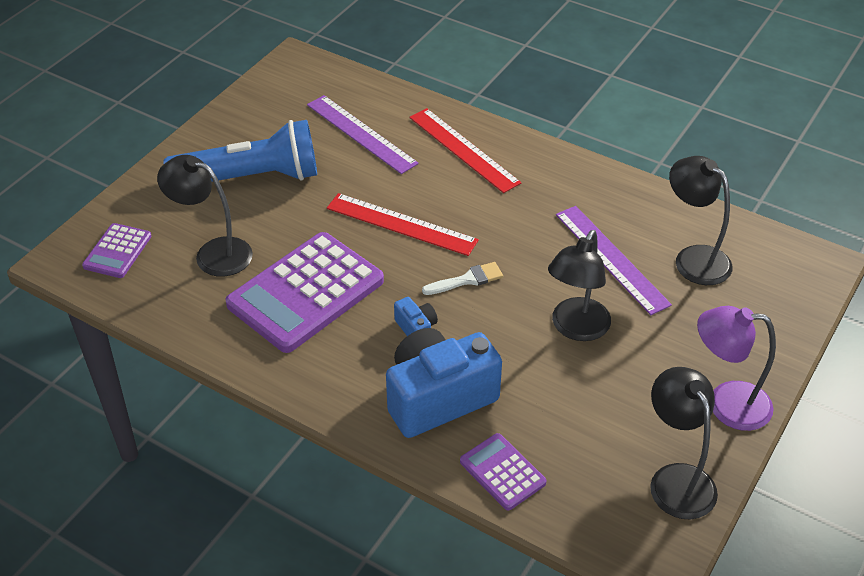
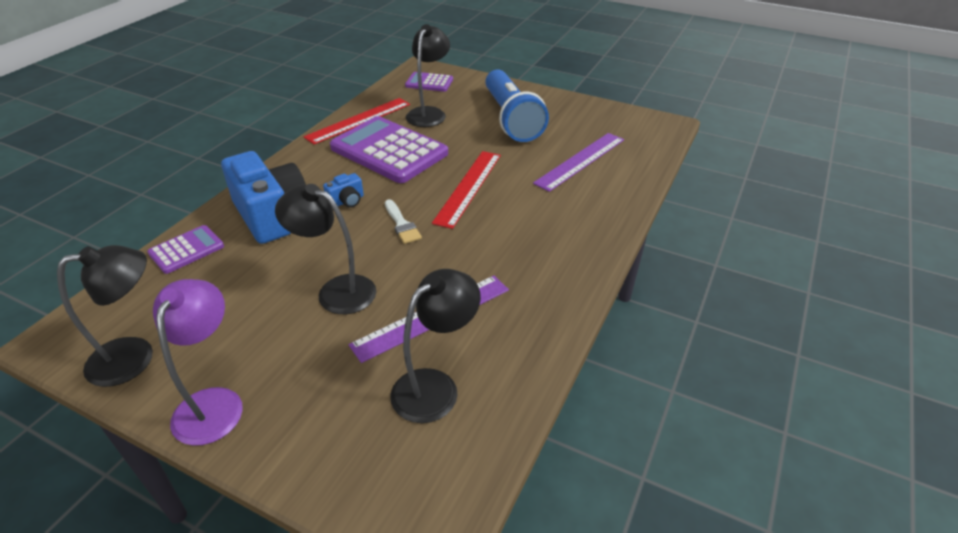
camera: 85 degrees right, 5 degrees down
red ruler [409,108,521,193] -> red ruler moved to [303,98,410,144]

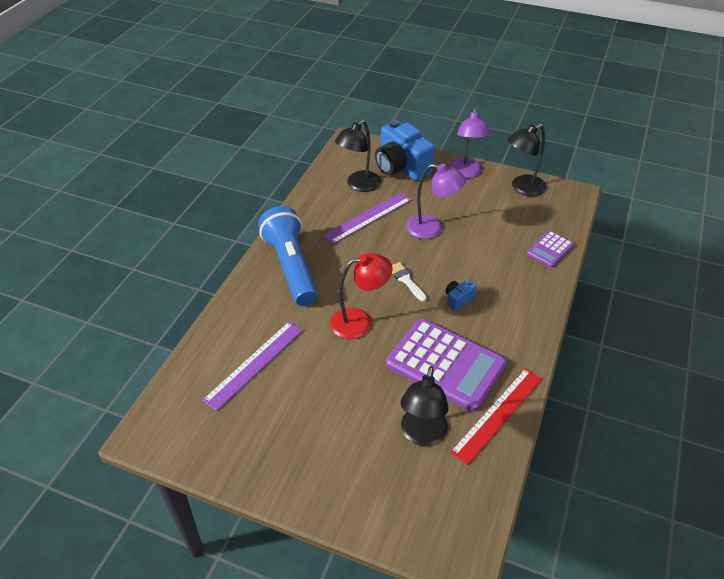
camera: 175 degrees right, 5 degrees up
blue camera [221,151,306,244] -> blue camera moved to [375,120,435,181]
black lamp [275,184,376,314] -> purple lamp [406,164,466,239]
purple calculator [405,72,453,92] -> none
red ruler [432,151,501,229] -> red lamp [330,253,392,339]
blue flashlight [485,70,549,142] -> blue flashlight moved to [258,206,318,306]

